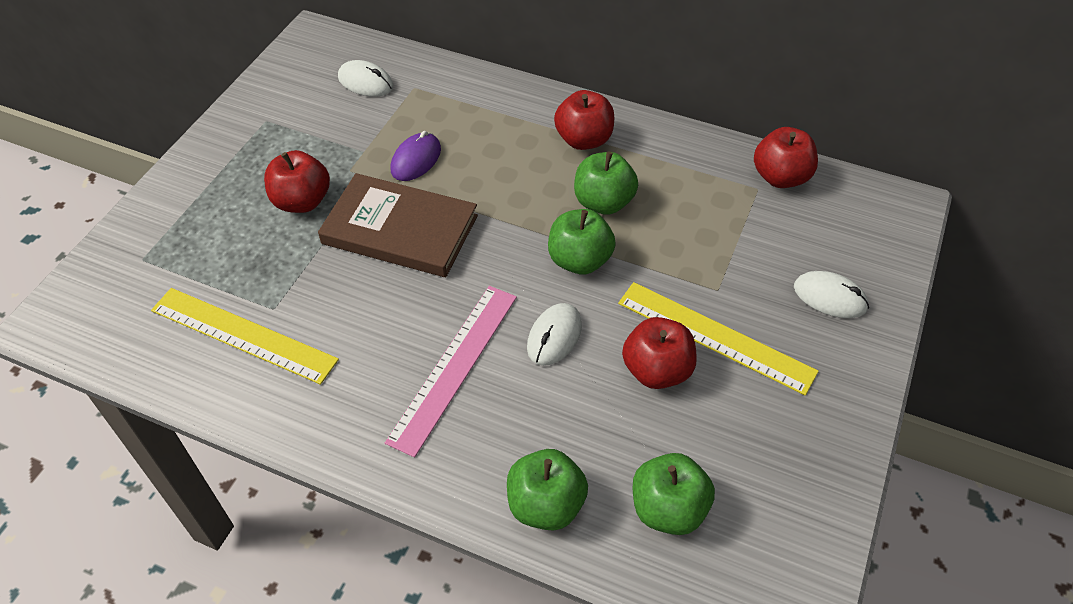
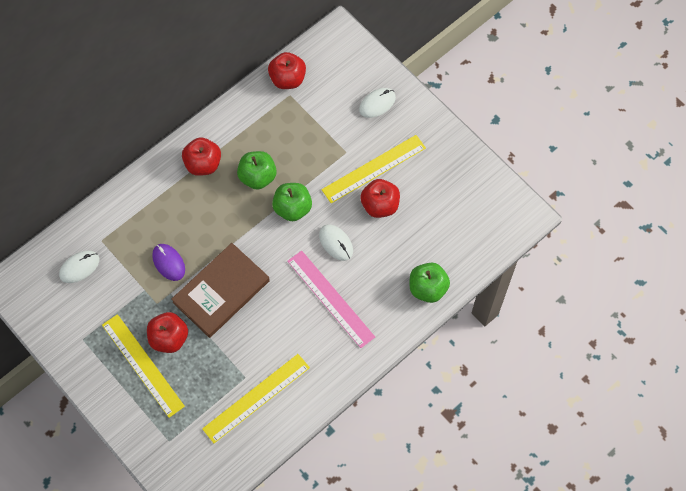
camera: 65 degrees left, 15 degrees up
green apple [633,453,715,535] -> none
none -> yellow ruler [102,314,185,418]

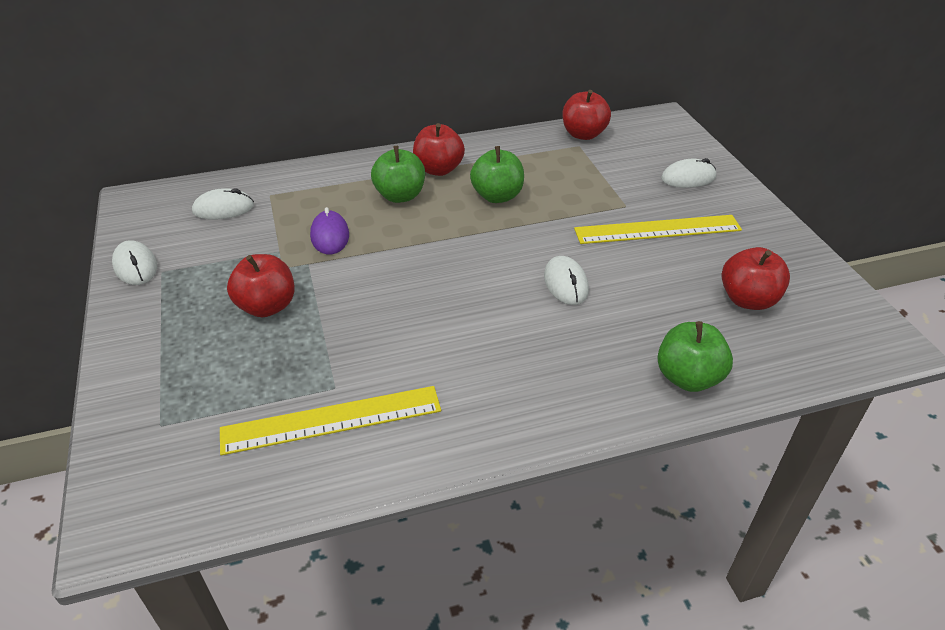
camera: 25 degrees right, 25 degrees down
yellow ruler [102,314,185,418] -> none
brown book [171,243,270,338] -> none
green apple [272,183,312,221] -> green apple moved to [371,146,425,203]
pink ruler [287,250,375,348] -> none
red apple [360,179,400,218] -> red apple moved to [722,247,790,310]
none -> white mouse [112,240,157,285]

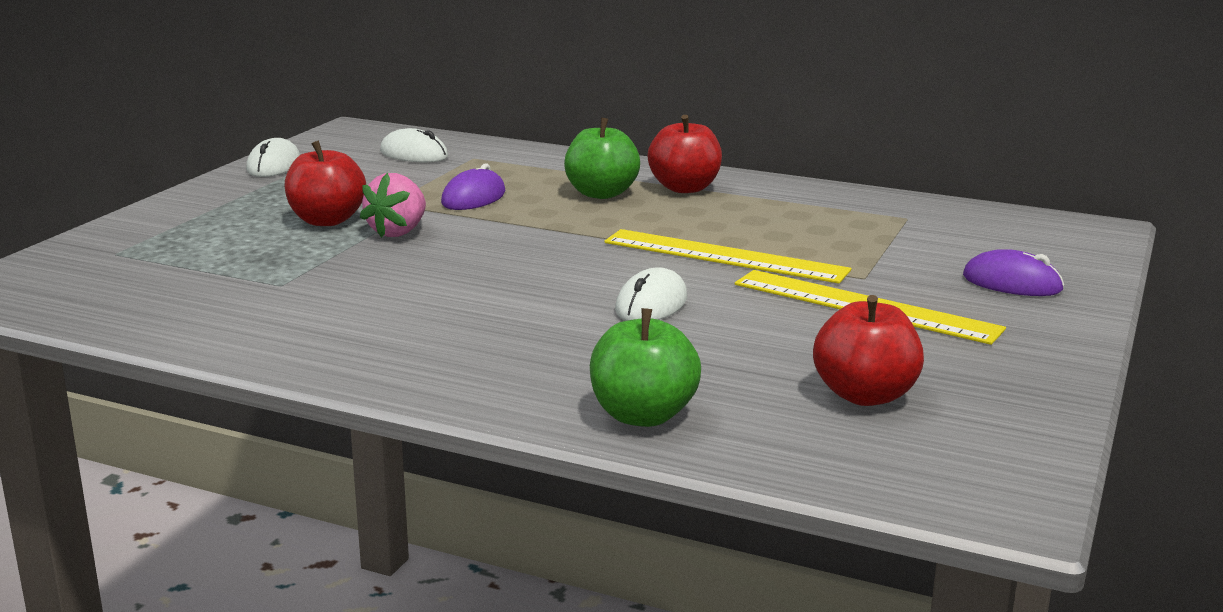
camera: 40 degrees right, 20 degrees down
yellow ruler [220,386,441,455] -> yellow ruler moved to [604,229,852,284]
green apple [470,146,524,203] -> none
red apple [563,90,611,140] -> none
white mouse [661,158,716,188] -> purple mouse [963,249,1064,296]
none -> pink strawberry [360,173,426,238]

